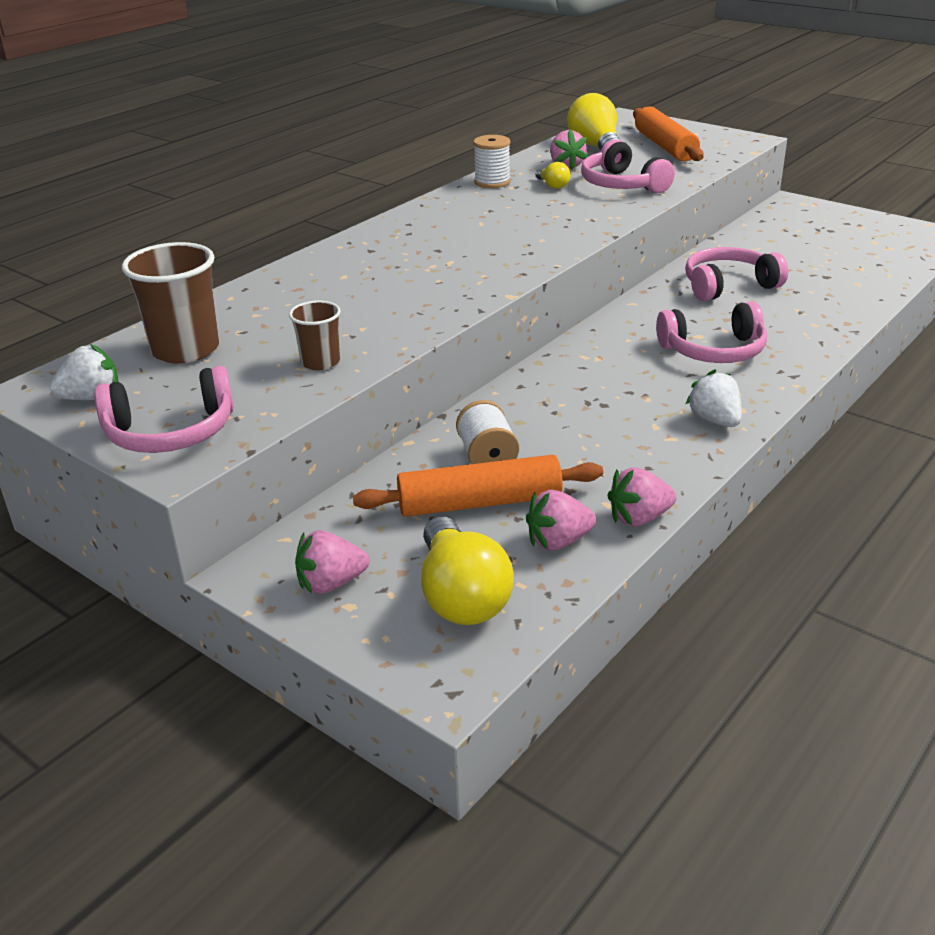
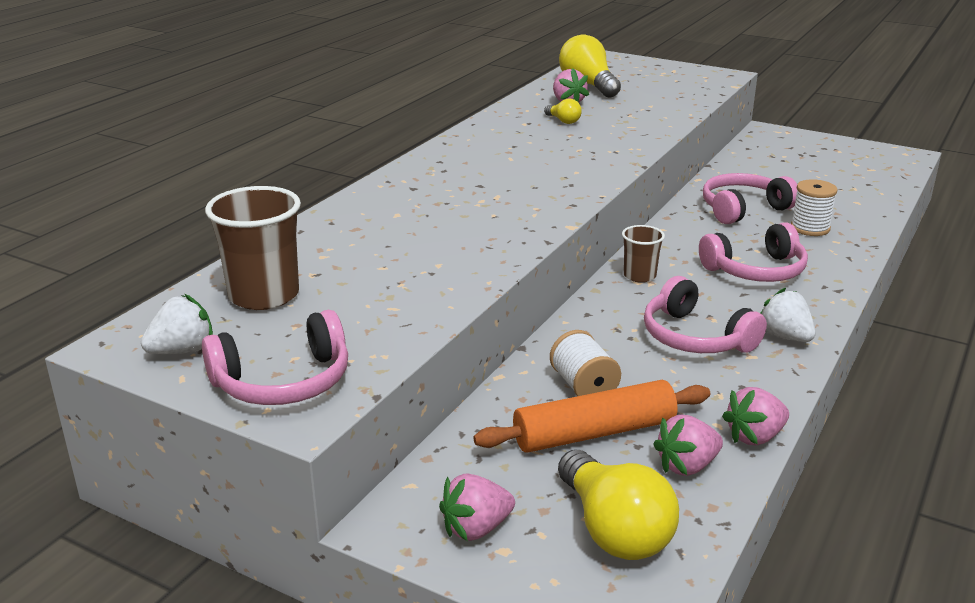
camera: 10 degrees left, 5 degrees down
brown cup [289,301,341,370] -> brown cup moved to [622,225,665,283]
white spool [473,135,511,188] -> white spool moved to [791,179,838,236]
pink headphones [581,139,675,193] -> pink headphones moved to [644,276,767,353]
orange rolling pin [633,106,704,162] -> none

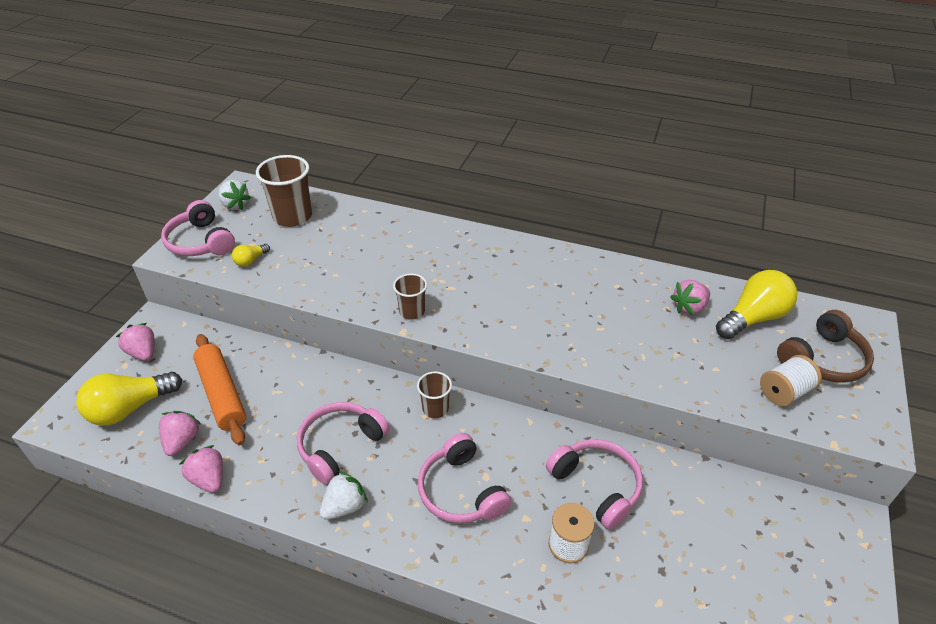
camera: 80 degrees right, 15 degrees up
yellow light bulb [544,99,582,124] -> yellow light bulb moved to [232,244,270,267]
white spool [550,330,621,396] -> white spool moved to [760,355,822,406]
pink strawberry [653,415,723,476] -> pink strawberry turned 45 degrees clockwise [159,411,202,456]
none -> brown cup [393,273,427,320]
none -> brown headphones [777,310,874,383]

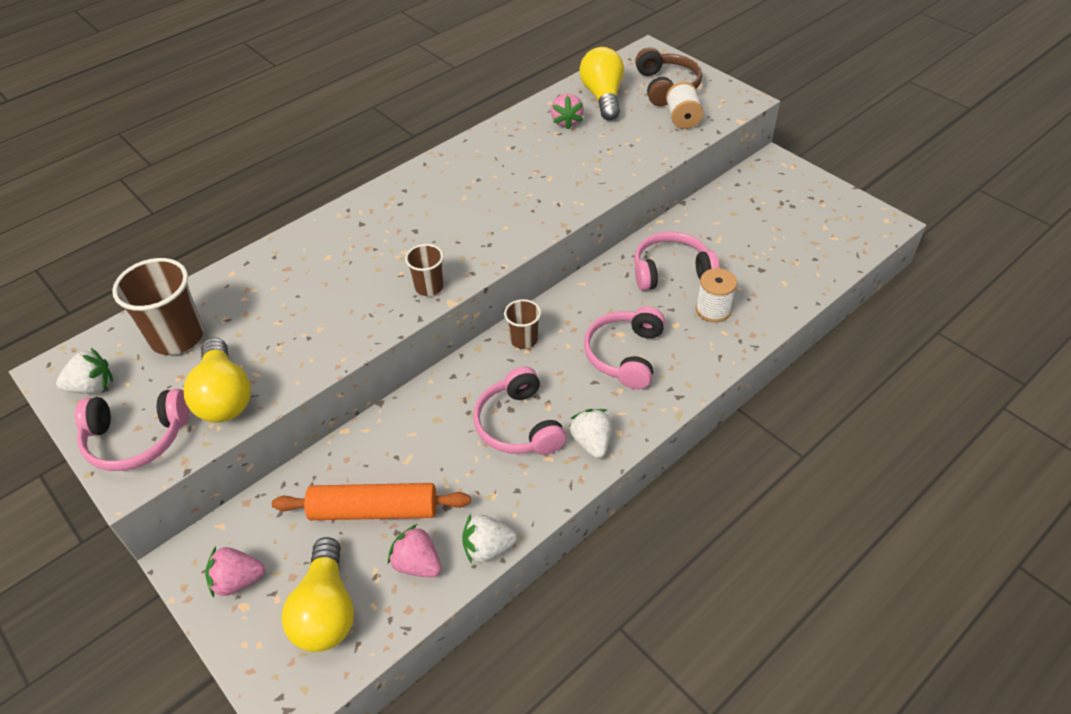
camera: 60 degrees left, 5 degrees up
pink strawberry [179,445,223,493] -> white strawberry [462,514,517,564]
yellow light bulb [232,244,270,267] -> yellow light bulb [183,337,251,422], size x2.09
pink headphones [418,433,511,523] -> pink headphones turned 105 degrees clockwise [584,306,665,389]

